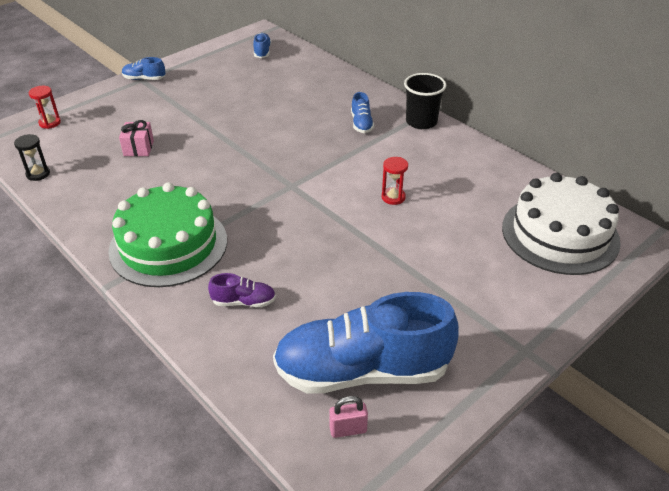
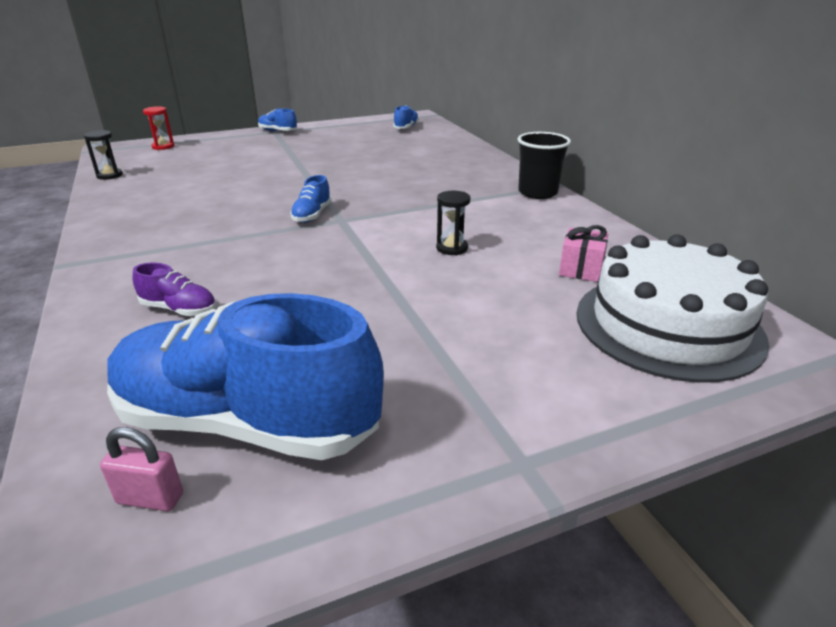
camera: 20 degrees right, 10 degrees down
green cake [108,182,227,287] -> none
pink gift [119,120,154,156] -> pink gift moved to [559,225,609,282]
blue shoe [351,92,374,133] -> blue shoe moved to [290,175,331,223]
red hourglass [382,157,408,205] -> black hourglass [436,191,470,255]

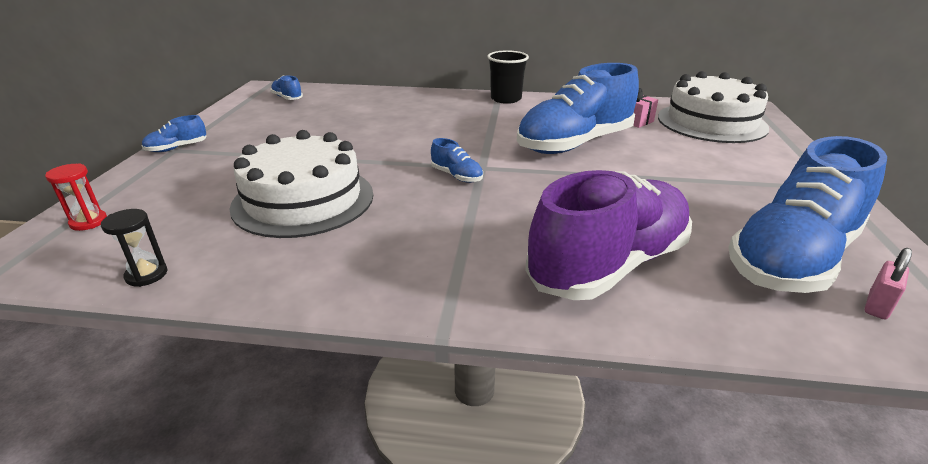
camera: 60 degrees left, 0 degrees up
purple shoe [133,263,216,316] -> purple shoe [525,170,692,300], size x2.47
black hourglass [436,191,470,255] -> blue shoe [517,63,639,154]
none -> white cake [229,130,373,238]

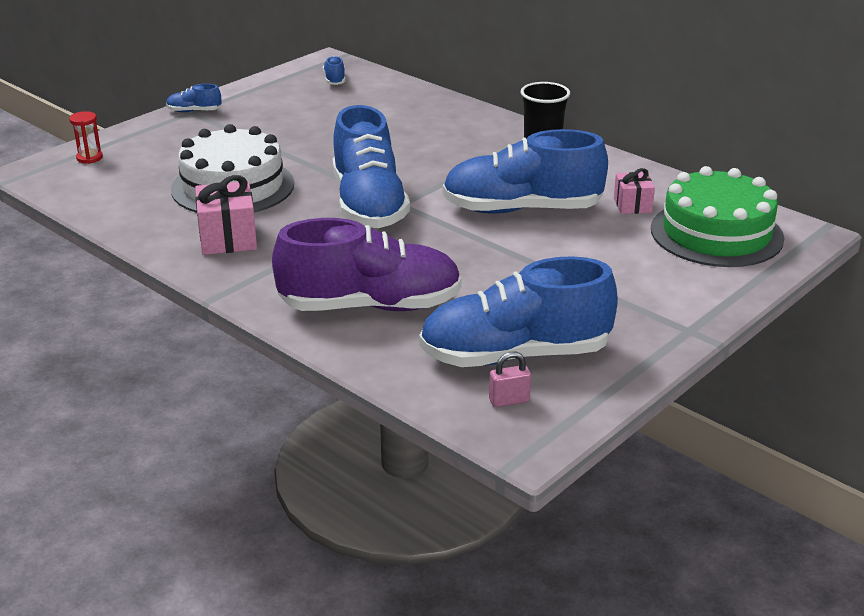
camera: 35 degrees right, 0 degrees up
black hourglass [101,209,167,287] -> none
blue shoe [431,138,483,183] -> blue shoe [333,105,410,228], size x2.47
white cake [658,71,769,143] -> green cake [651,166,784,267]
none -> pink gift [195,175,257,255]

